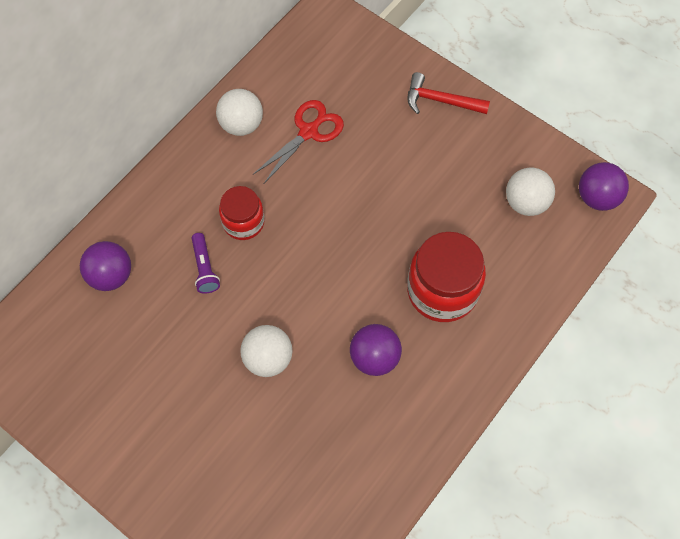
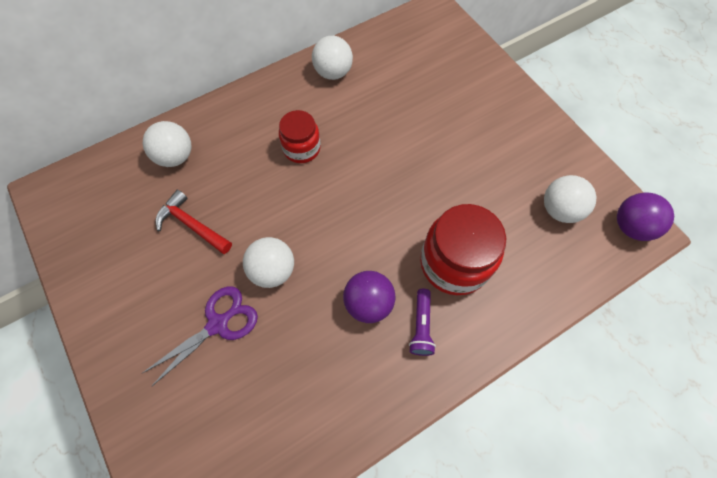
camera: 20 degrees right, 0 degrees up
purple ball [80,241,131,291] -> white ball [143,121,192,167]
purple flashlight [192,233,220,294] -> purple flashlight moved to [409,289,436,356]
red scissors [253,100,344,183] -> none
red hammer [408,72,490,114] -> red hammer moved to [155,189,232,254]
none -> purple scissors [143,286,258,387]

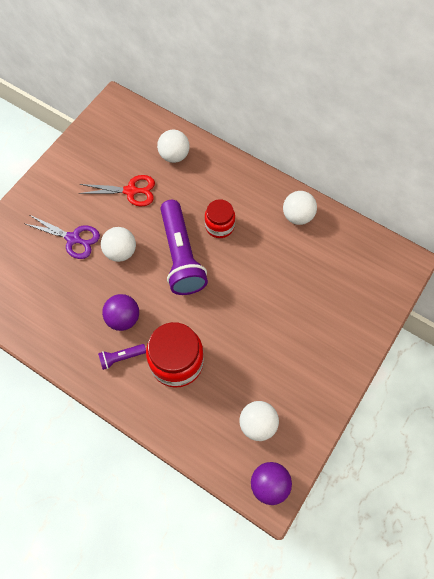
camera: 65 degrees right, 0 degrees up
red hammer [155,189,232,254] -> red scissors [78,175,155,207]
none -> purple flashlight [160,200,208,295]

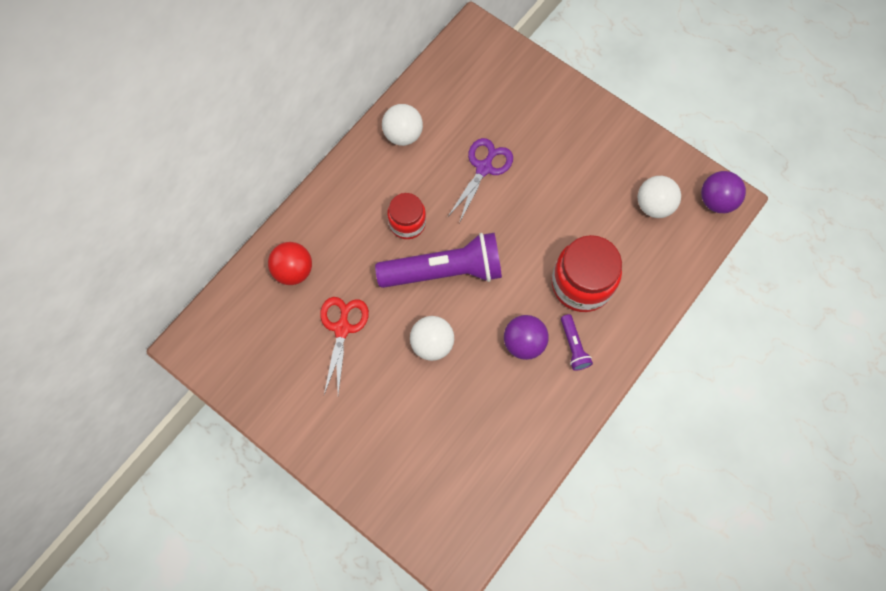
camera: 85 degrees left, 5 degrees up
purple scissors [26,215,100,259] -> purple scissors moved to [448,138,513,223]
white ball [157,130,190,163] -> red ball [268,242,312,285]

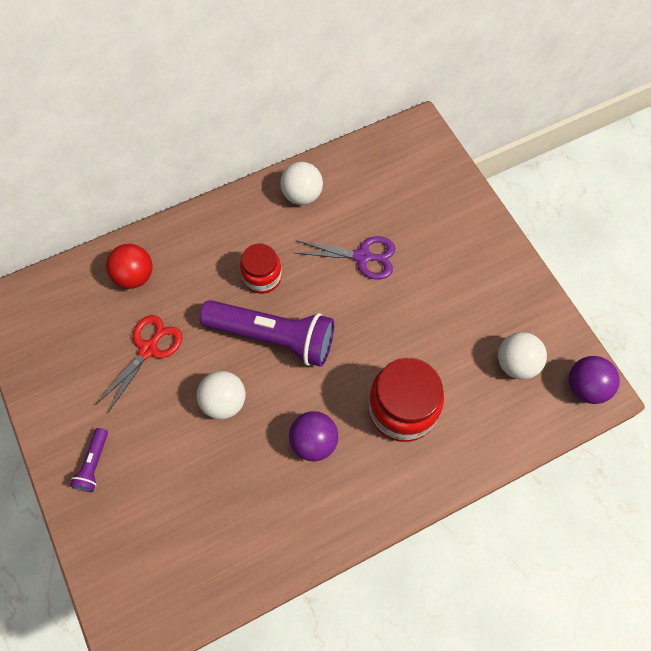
camera: 25 degrees right, 5 degrees down
purple scissors [448,138,513,223] -> purple scissors turned 45 degrees clockwise [295,236,396,280]
purple flashlight [561,314,593,371] -> purple flashlight moved to [70,428,108,492]

